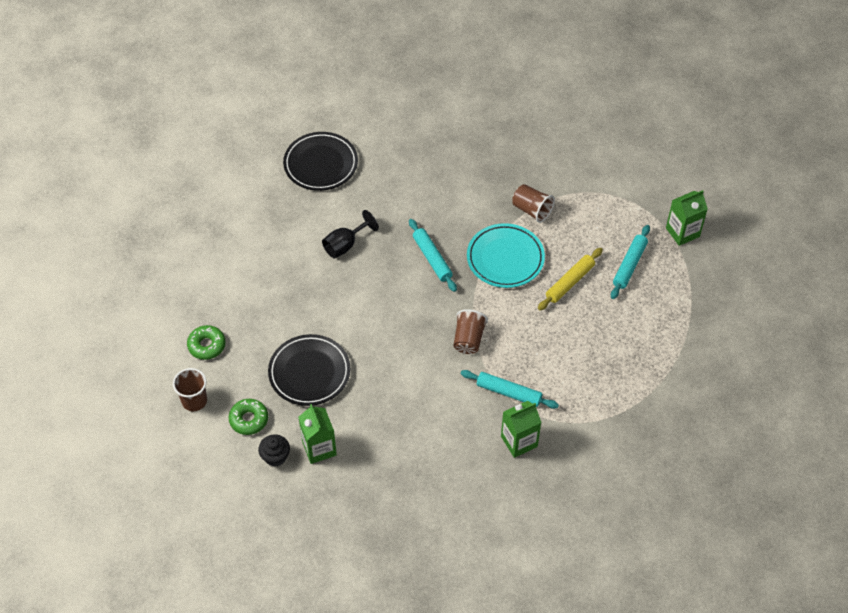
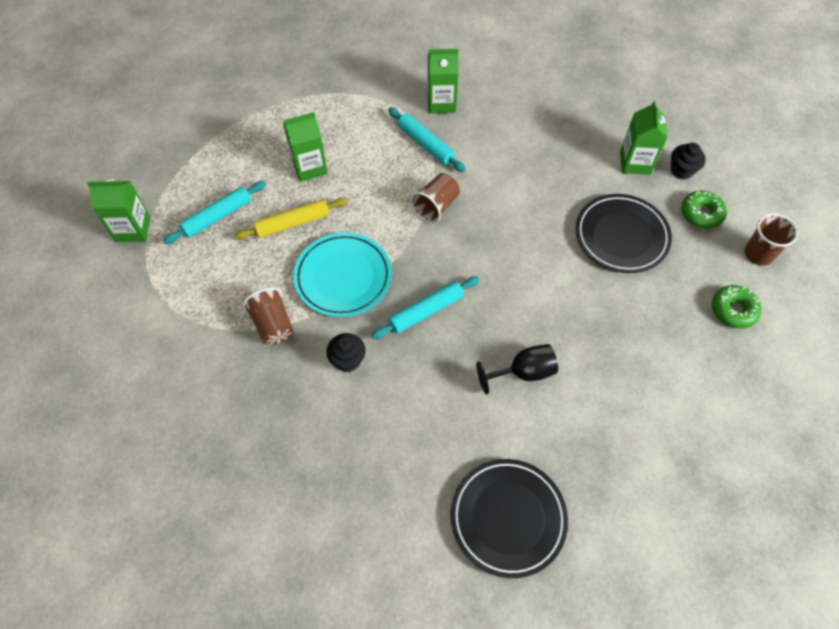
camera: 155 degrees left, 5 degrees up
turquoise rolling pin [409,219,457,292] -> turquoise rolling pin turned 60 degrees clockwise [371,276,479,339]
none -> green carton [283,112,328,182]
none -> black cupcake [326,333,366,372]

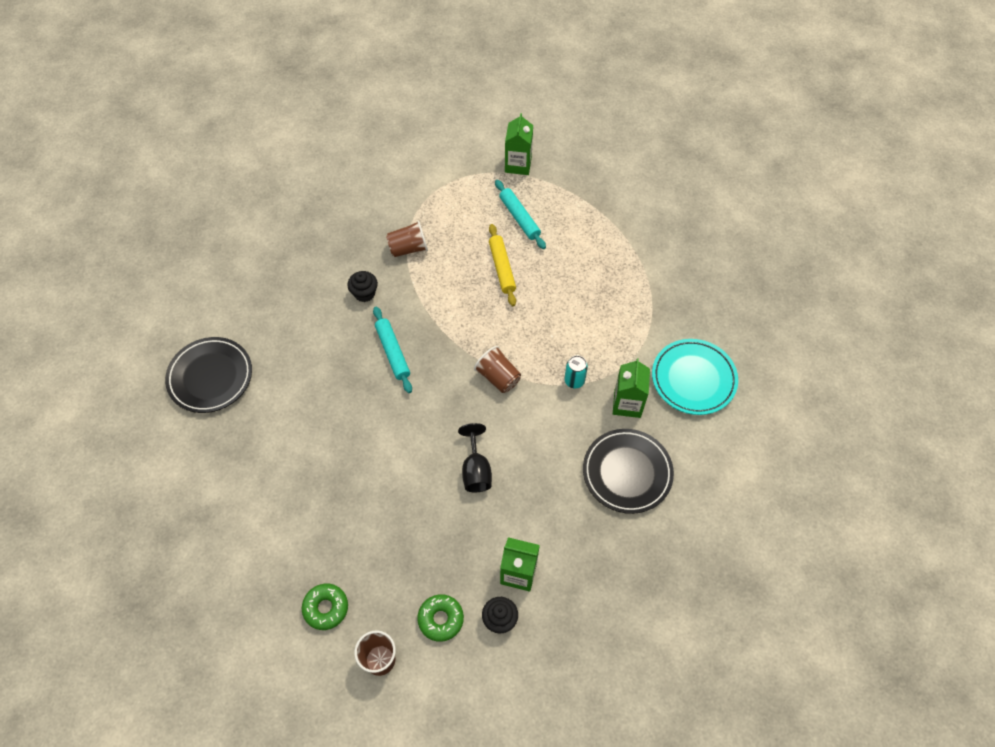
camera: 100 degrees right, 0 degrees up
green carton [283,112,328,182] -> none
turquoise plate [293,233,392,317] -> turquoise plate moved to [652,339,738,415]
turquoise rolling pin [388,107,466,172] -> turquoise can [565,355,588,388]
black goblet [476,344,558,395] -> black goblet moved to [458,423,492,492]
black plate [576,194,672,273] -> black plate moved to [583,429,674,514]

